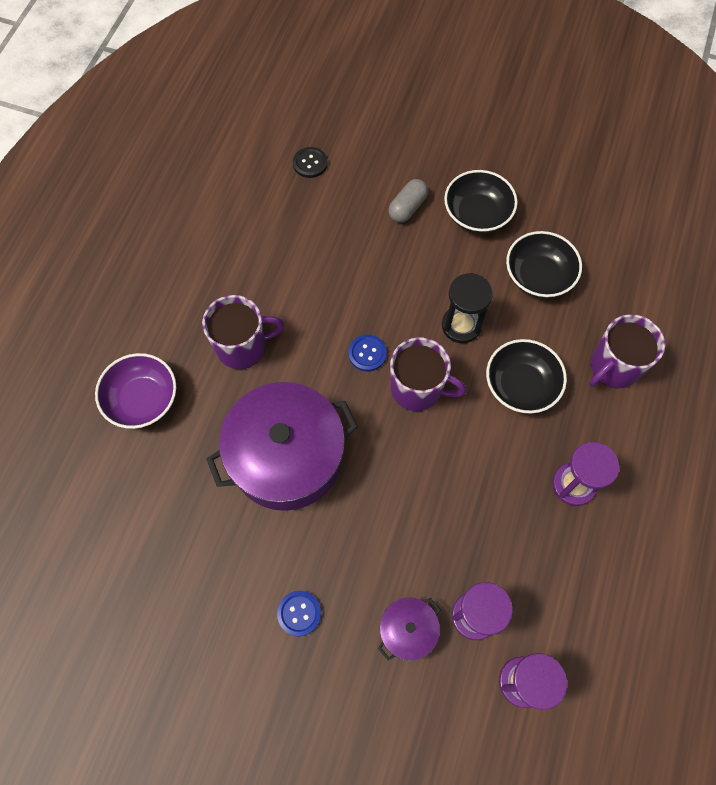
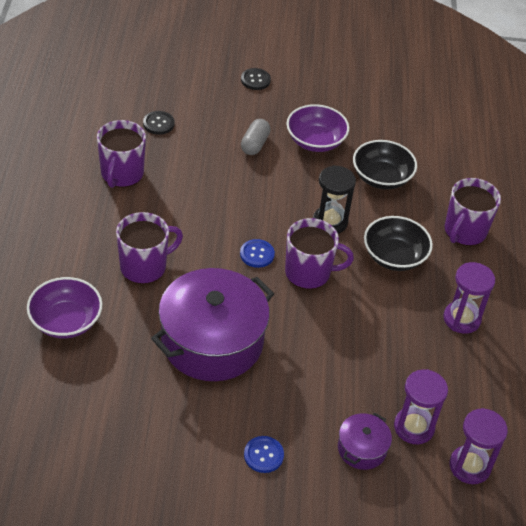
camera: 20 degrees left, 20 degrees down
black bowl [444,170,517,233] -> purple bowl [287,104,349,152]
none -> purple mug [97,120,146,188]
none -> black button [241,68,271,90]

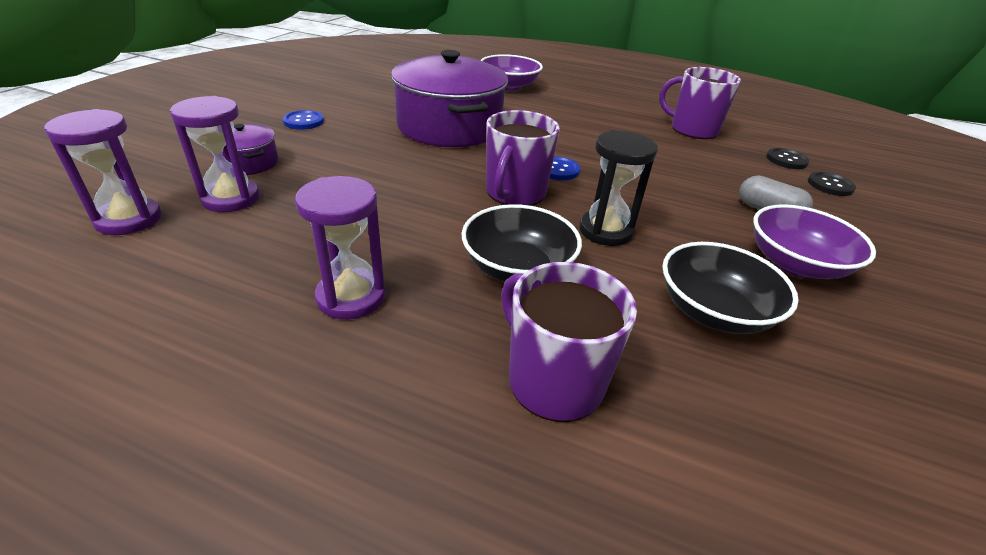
camera: 110 degrees right, 10 degrees down
purple mug [116,212,183,284] -> none
black button [241,68,271,90] -> black button moved to [808,172,856,196]

